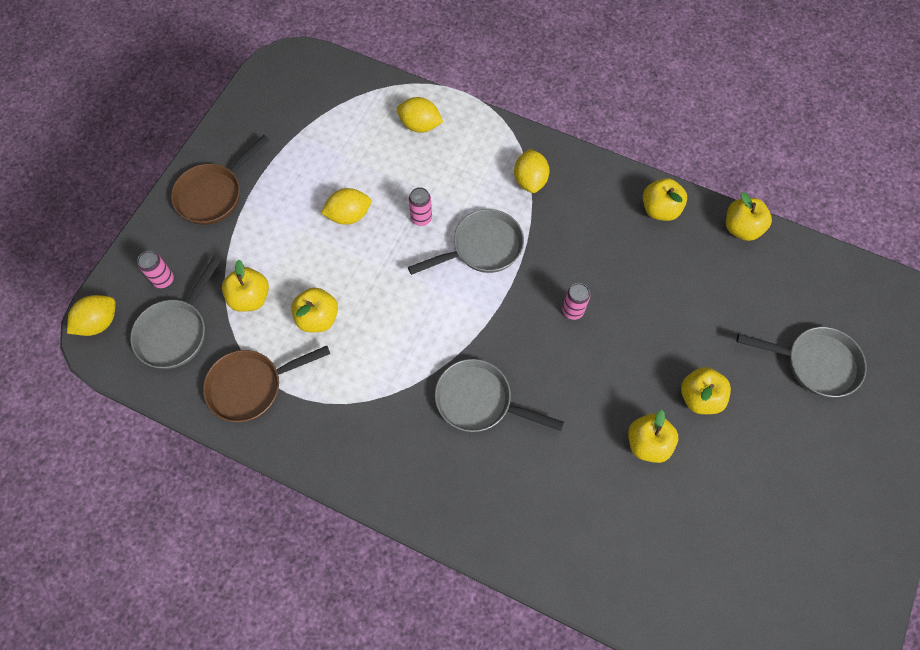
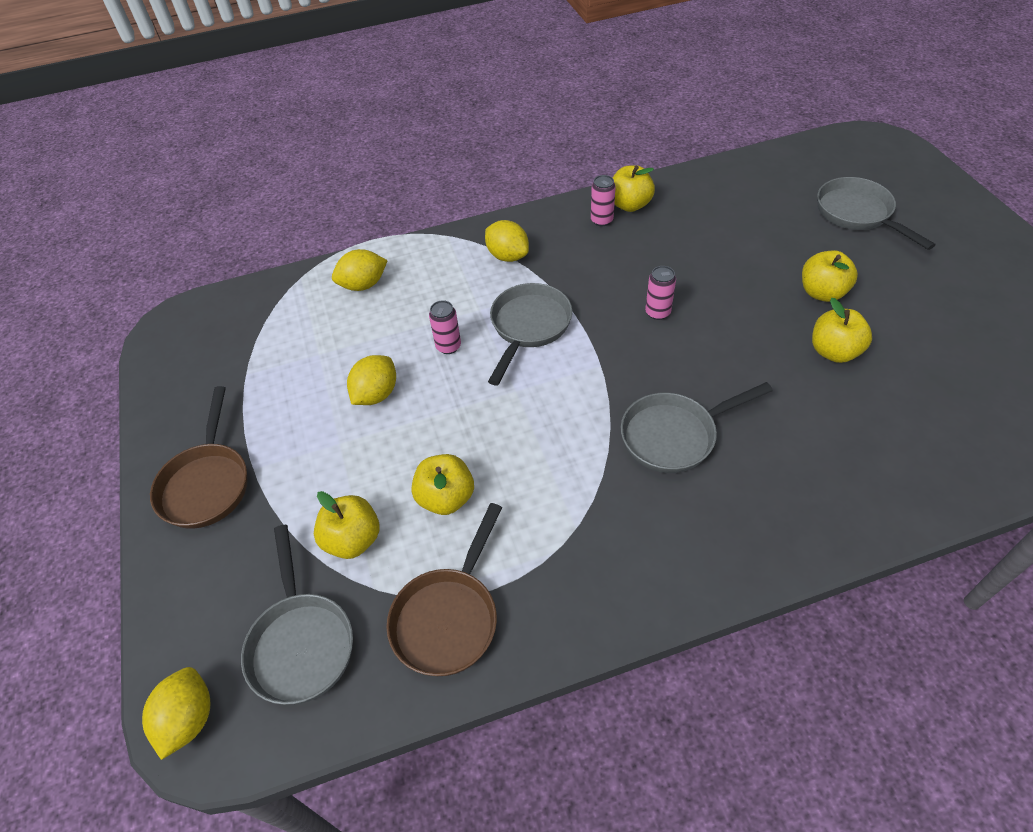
camera: 40 degrees left, 15 degrees down
pink can [137,251,174,288] -> pink can moved to [591,175,615,226]
yellow apple [726,192,772,241] -> none
grey pan [737,327,867,397] -> grey pan turned 90 degrees counterclockwise [817,177,936,250]

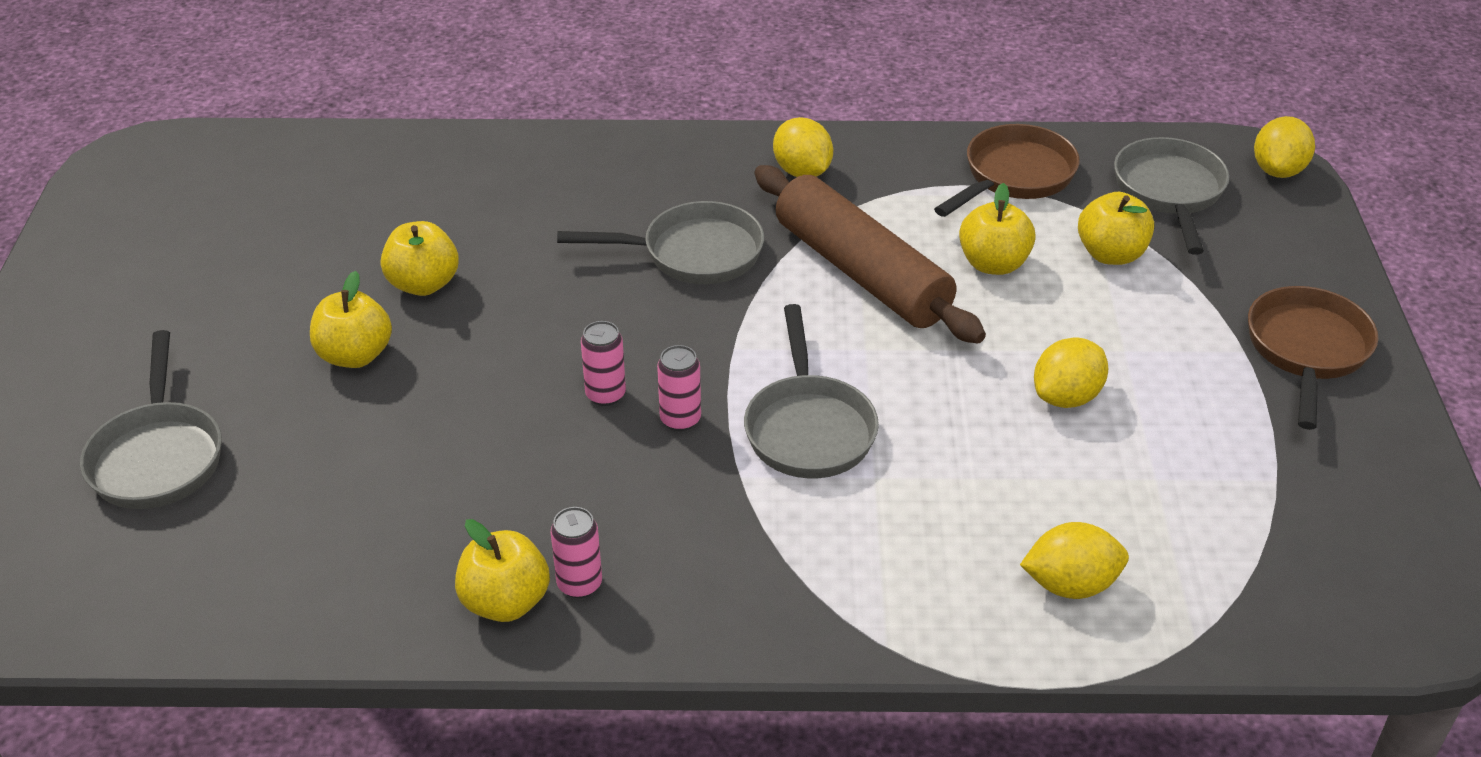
camera: 165 degrees left, 10 degrees down
pink can [429,300,461,354] -> pink can moved to [657,345,701,431]
yellow lemon [485,220,529,262] -> yellow lemon moved to [773,117,833,177]
grey pan [488,283,572,385] -> grey pan turned 45 degrees counterclockwise [744,304,879,478]
none -> brown rolling pin [754,165,986,343]

